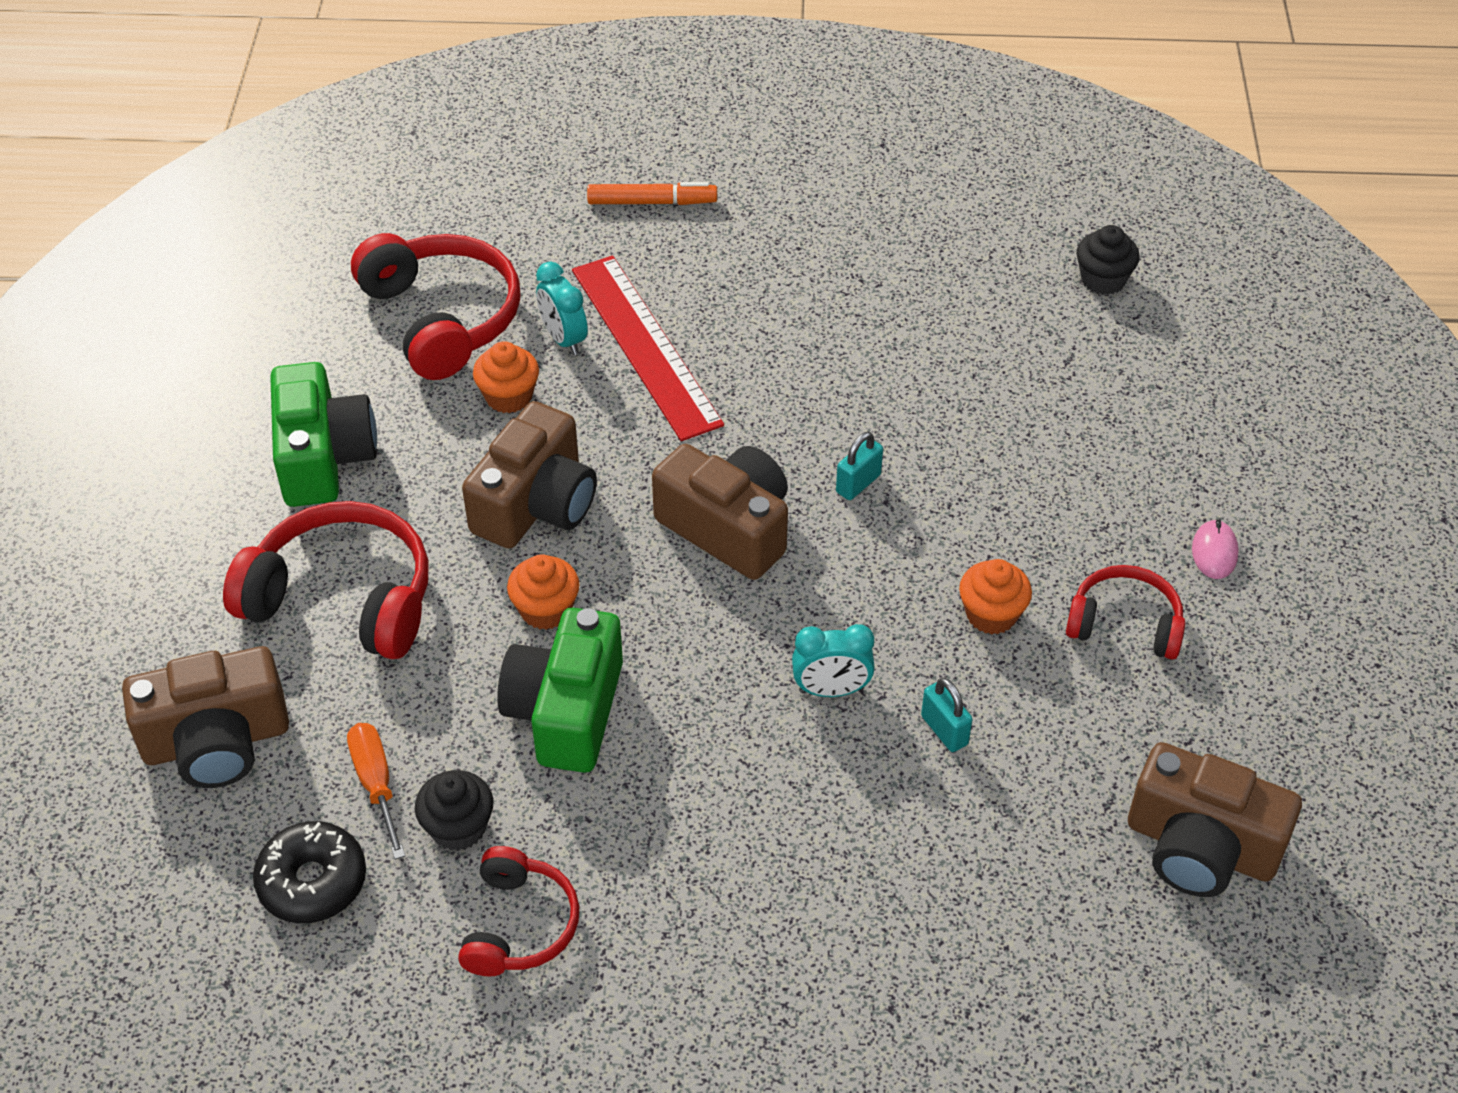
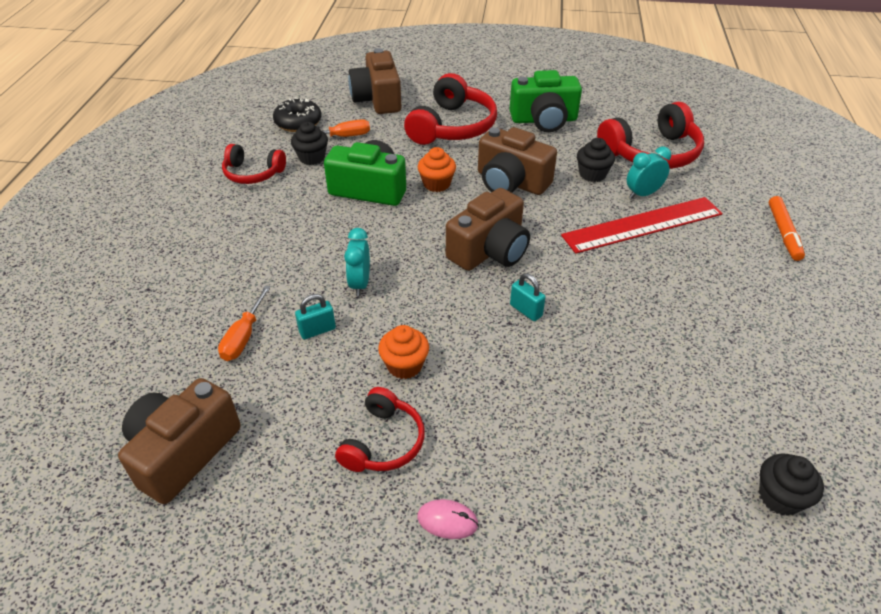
camera: 95 degrees right, 5 degrees down
orange cupcake [473,341,539,413] -> black cupcake [577,138,615,182]
none -> orange screwdriver [218,285,271,361]

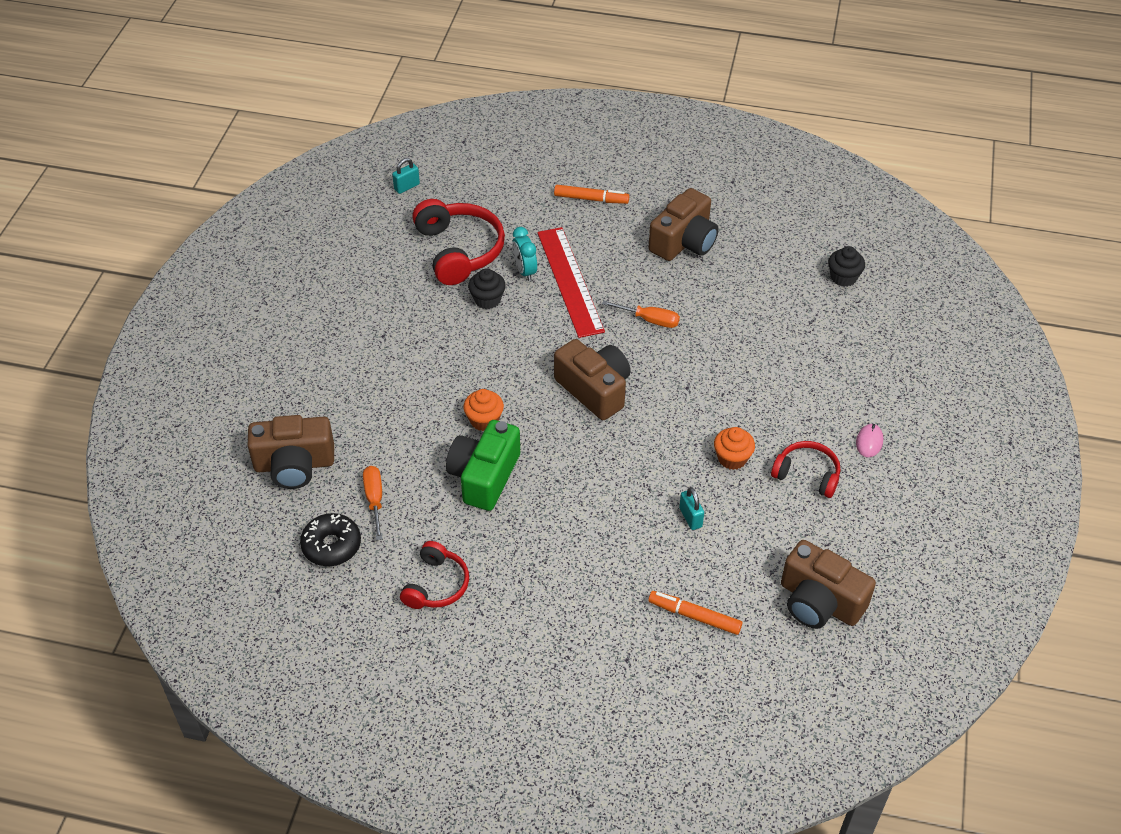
camera: 85 degrees left, 5 degrees up
orange screwdriver [218,285,271,361] -> orange screwdriver moved to [602,300,680,328]
black cupcake [291,122,328,165] -> none
turquoise clock [344,228,370,296] -> none
red headphones [404,73,497,145] -> none
brown camera [478,127,557,195] -> brown camera moved to [648,188,719,261]
green camera [510,70,582,132] -> none
turquoise padlock [510,273,546,321] -> turquoise padlock moved to [392,158,420,194]
none -> orange marker [648,591,742,635]

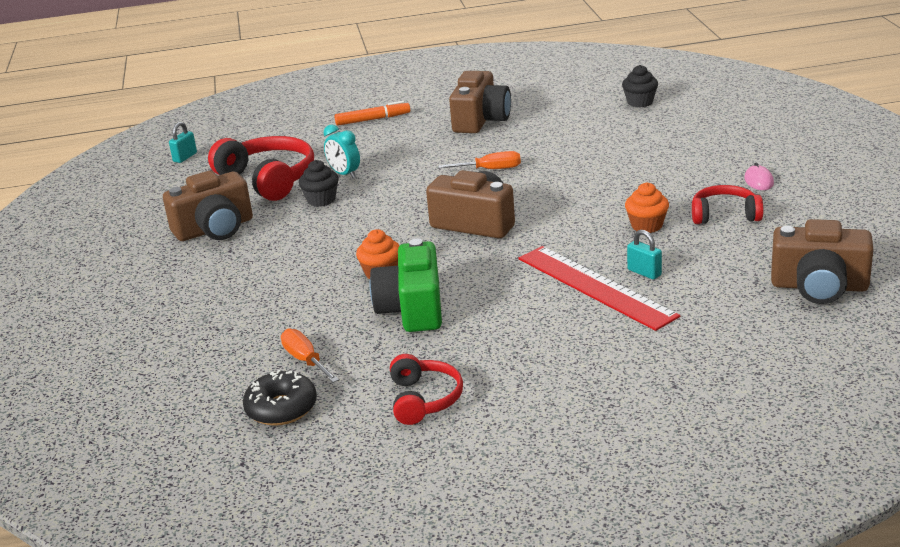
camera: 20 degrees left, 20 degrees down
brown camera [248,415,334,489] -> brown camera moved to [163,171,253,241]
red ruler [537,227,605,338] -> red ruler moved to [518,246,680,331]
orange marker [648,591,742,635] -> none

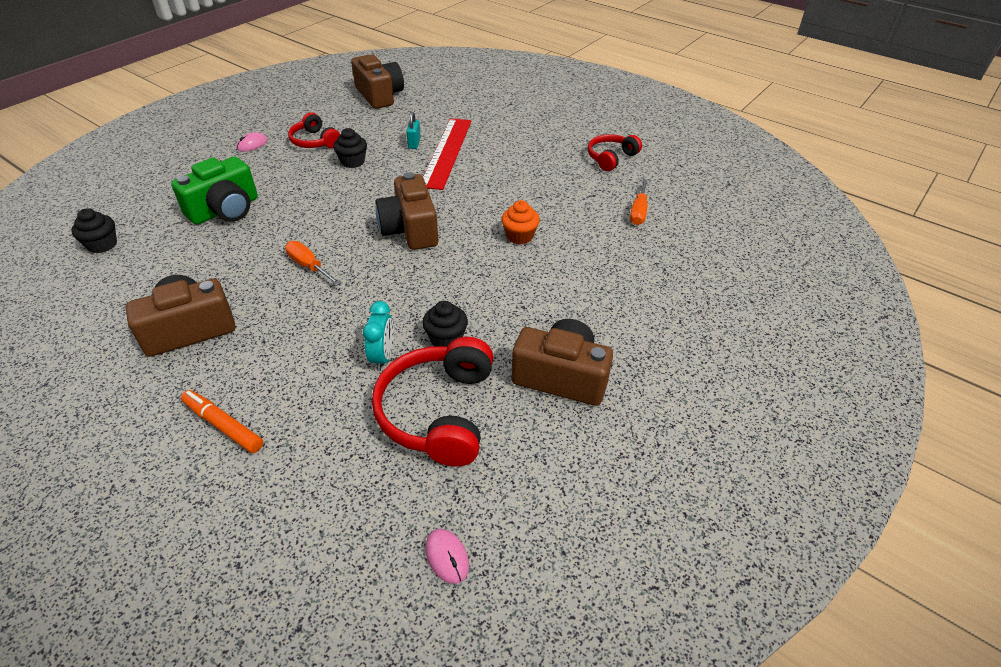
camera: 135 degrees left, 15 degrees up
turquoise padlock [169,122,197,163] -> pink mouse [425,529,469,584]
black donut [243,370,317,426] -> none
green camera [370,239,442,332] -> green camera moved to [171,157,258,225]
orange cupcake [625,182,669,233] -> black cupcake [333,128,367,168]

